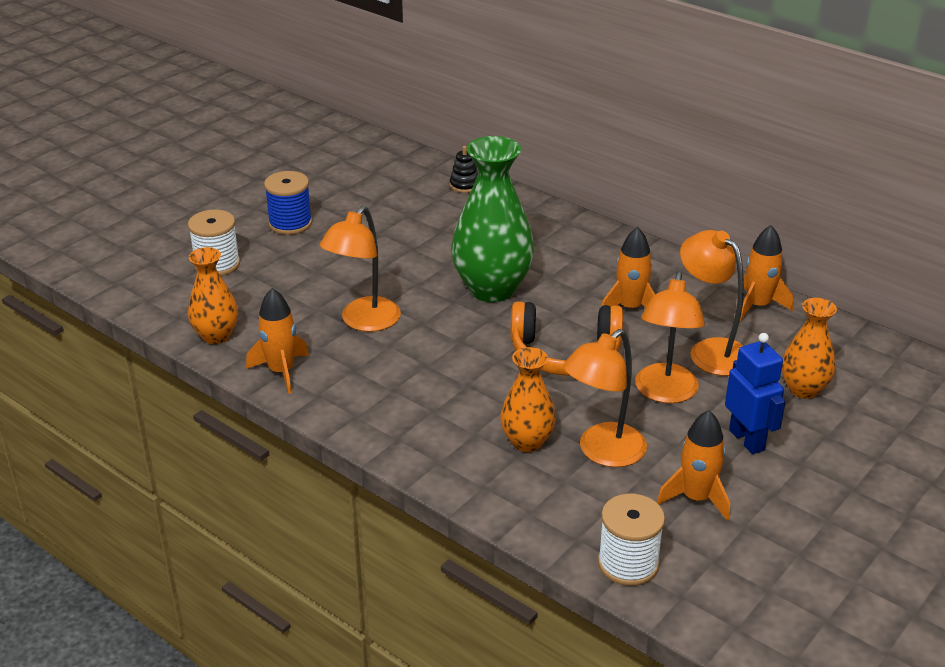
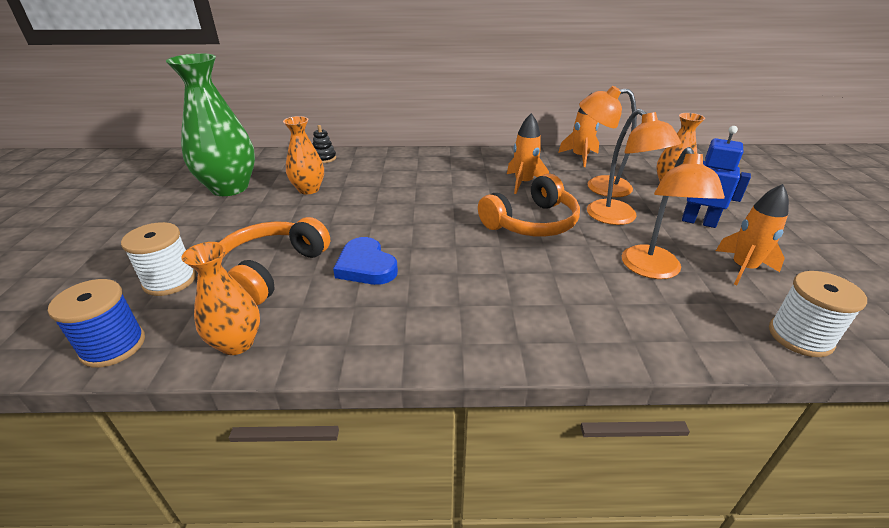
camera: 40 degrees left, 0 degrees up
orange rocket [246,288,309,394] -> none
blue spool [264,171,312,235] -> blue spool moved to [48,279,145,368]
orange lamp [320,206,401,332] -> blue heart [333,237,398,285]
green vase [451,136,535,302] -> green vase moved to [166,53,255,196]
orange vase [500,347,556,452] -> orange vase moved to [283,116,324,194]
none -> orange headphones [219,217,330,305]

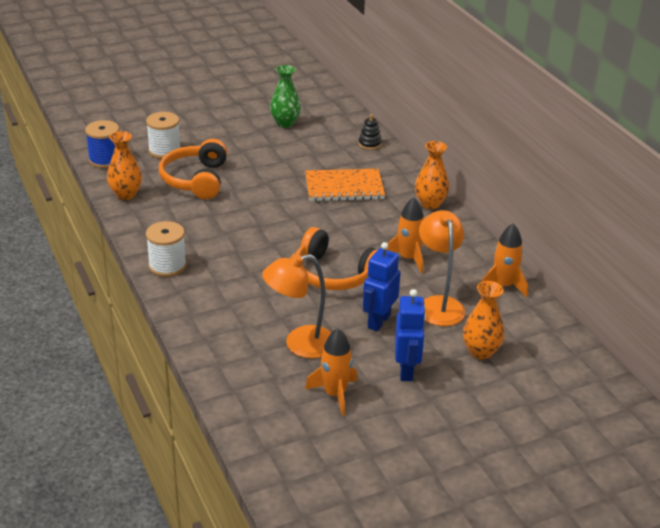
camera: 65 degrees right, 0 degrees up
green vase [166,53,255,196] -> green vase [270,65,301,128], size x0.57
orange headphones [219,217,330,305] -> orange headphones turned 90 degrees counterclockwise [159,139,227,199]
orange vase [283,116,324,194] -> orange vase moved to [415,141,449,209]
blue heart [333,237,398,285] -> none
orange lamp [587,109,681,225] -> blue robot [363,242,401,331]
white spool [769,271,867,357] -> white spool moved to [146,221,187,277]
none -> orange notebook [305,169,385,202]

